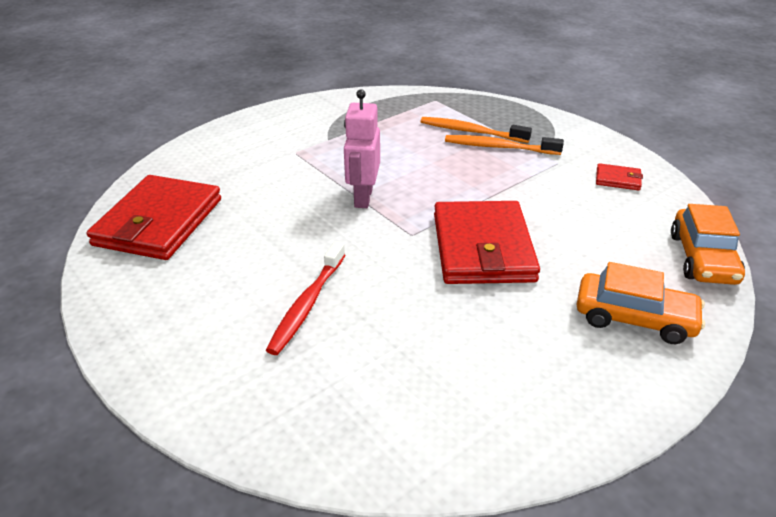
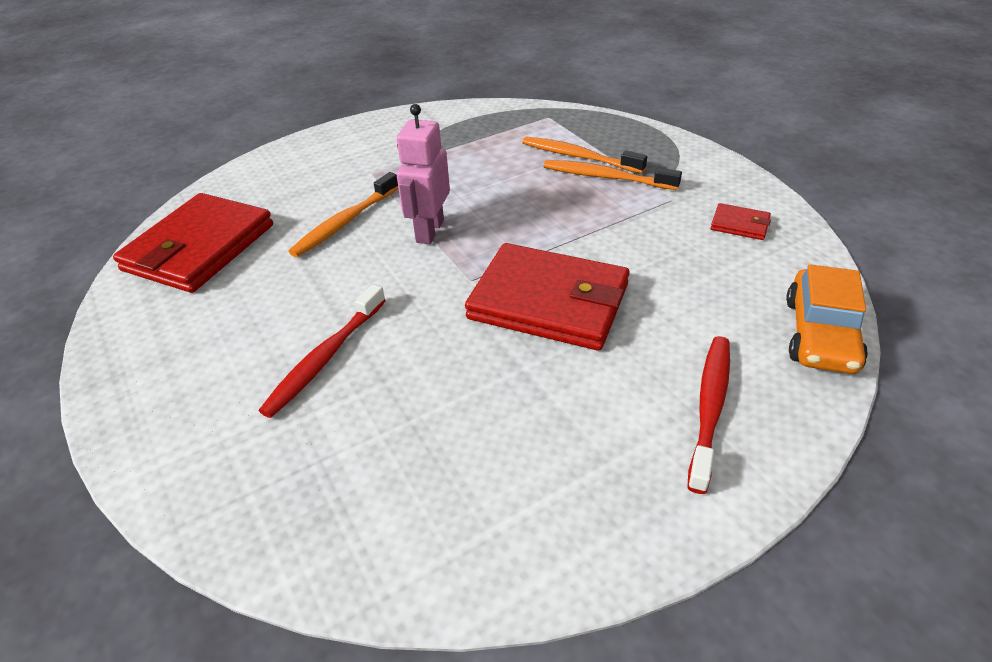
camera: 10 degrees right, 5 degrees up
red wallet [434,201,540,284] -> red wallet turned 75 degrees counterclockwise [465,243,630,351]
orange car [577,262,705,344] -> red toothbrush [687,336,730,494]
none -> orange toothbrush [288,172,398,257]

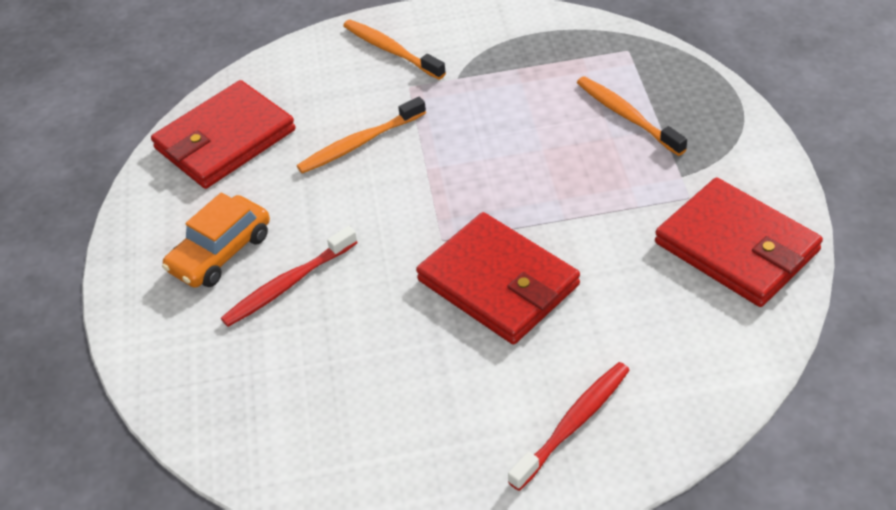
camera: 25 degrees right, 5 degrees up
pink robot [396,104,450,244] -> none
orange toothbrush [544,160,682,190] -> orange toothbrush moved to [343,20,446,80]
red wallet [711,203,771,240] -> red wallet [655,178,823,307], size x2.37
orange car [786,264,868,374] -> orange car moved to [162,192,270,288]

